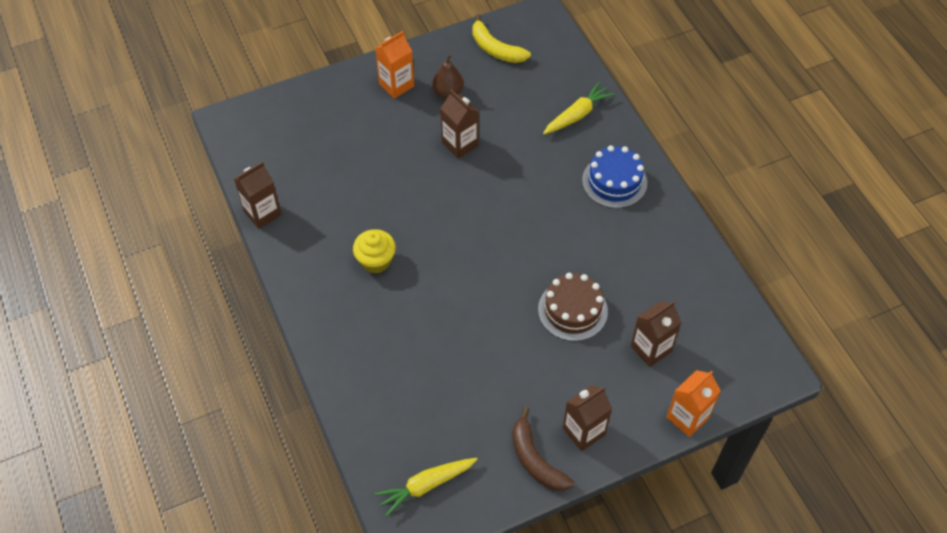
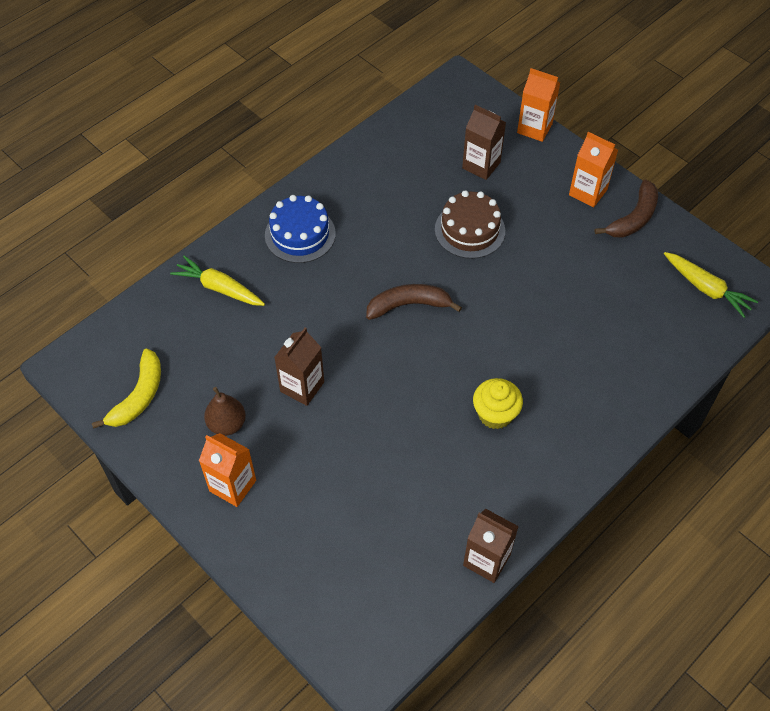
camera: 110 degrees left, 0 degrees up
brown carton [563,385,612,451] -> orange carton [569,132,618,207]
none -> brown banana [366,284,462,320]

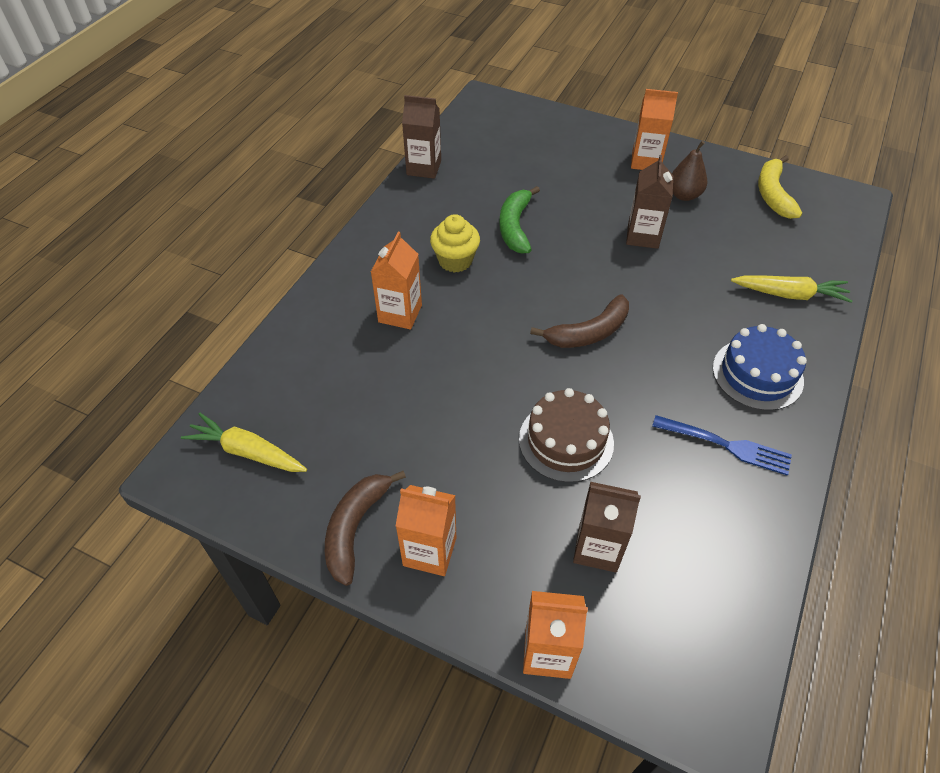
camera: 160 degrees right, 5 degrees down
none -> orange carton [371,232,422,329]
none -> green banana [499,186,540,253]
none -> blue fork [652,415,792,476]

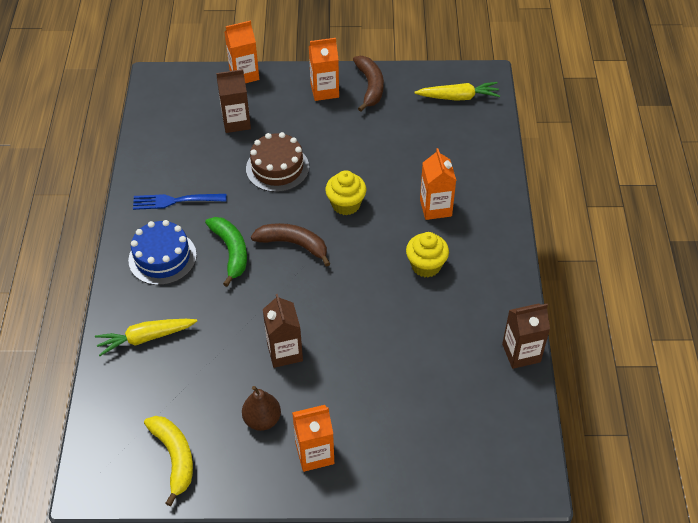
camera: 155 degrees right, 0 degrees up
green banana [499,186,540,253] -> green banana moved to [205,217,247,287]
brown banana [530,294,629,348] -> brown banana turned 75 degrees clockwise [251,223,331,267]
none -> yellow cupcake [325,170,366,215]

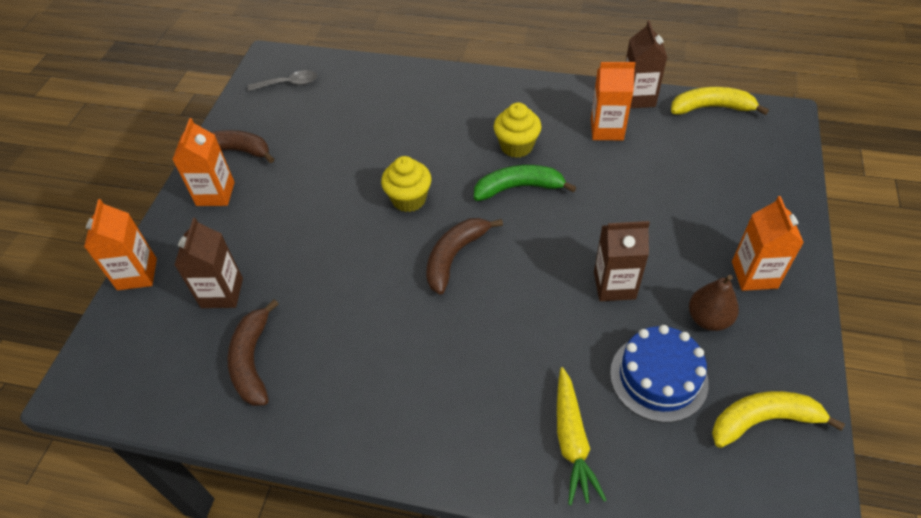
camera: 75 degrees left, 0 degrees up
blue cake [128,220,197,285] -> blue cake moved to [610,325,709,423]
blue fork [133,194,227,210] -> none
green banana [205,217,247,287] -> green banana moved to [474,165,577,201]
brown cake [246,132,309,192] -> none
yellow carrot [414,82,500,101] -> grey spoon [248,70,317,91]
orange carton [420,148,456,220] -> orange carton moved to [591,62,635,140]
none -> brown banana [227,299,279,406]
none -> yellow banana [671,87,769,115]

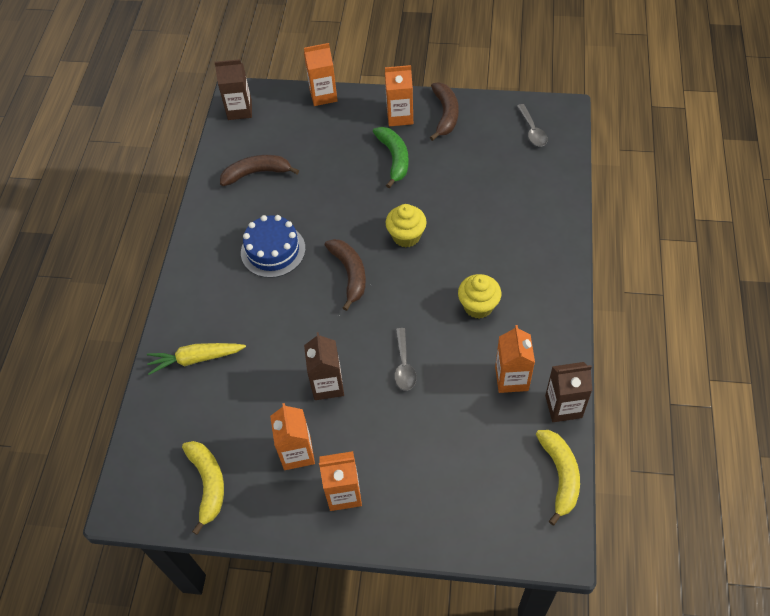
camera: 85 degrees right, 5 degrees up
brown carton [174,218,243,308] -> brown carton moved to [214,59,252,120]
brown banana [426,218,503,295] -> brown banana turned 45 degrees clockwise [325,239,366,311]
green banana [474,165,577,201] -> green banana moved to [373,127,409,188]
blue cake [610,325,709,423] -> blue cake moved to [241,215,306,278]
brown pear [689,275,739,331] -> orange carton [270,403,315,470]
none -> grey spoon [394,328,416,391]

